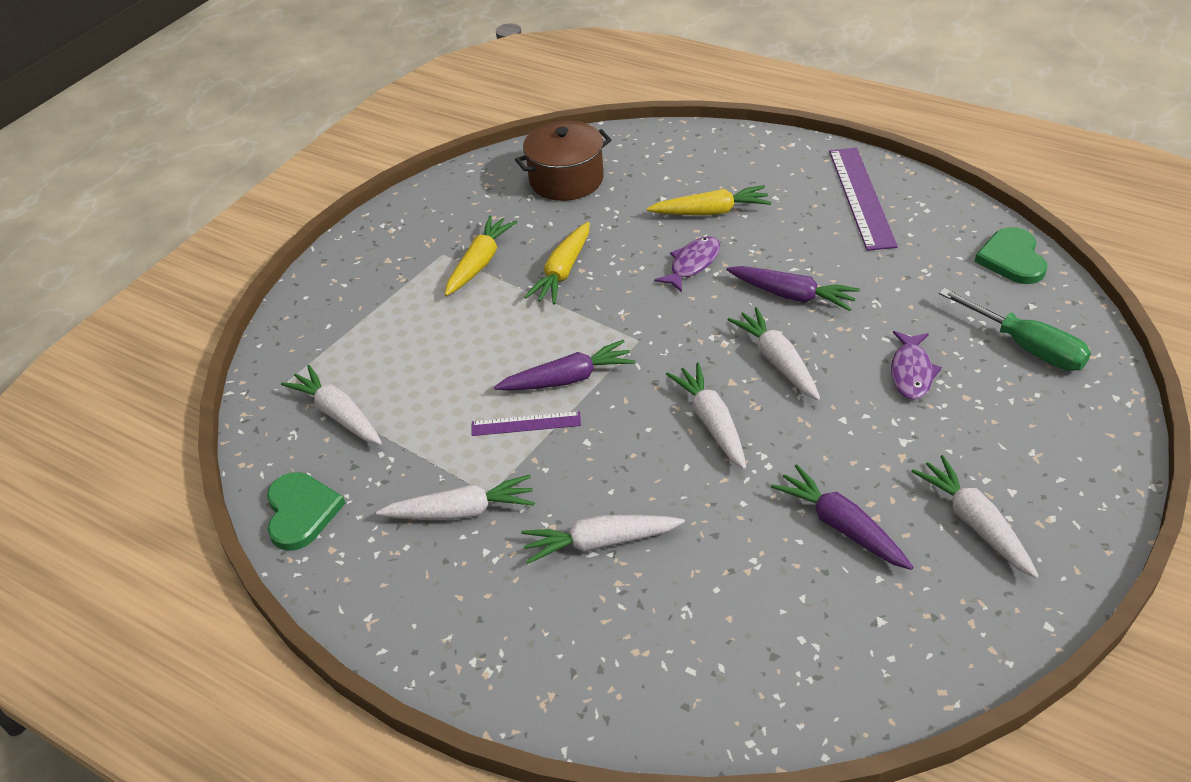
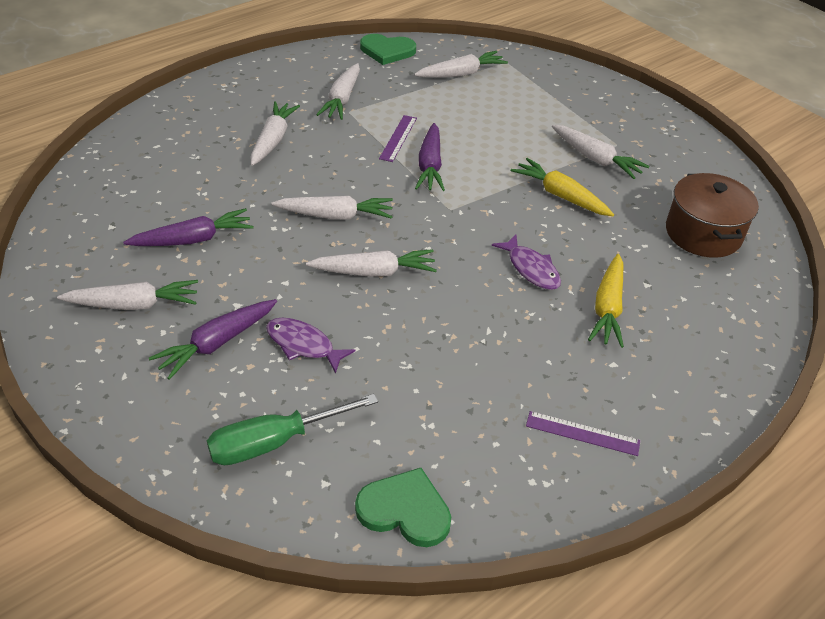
camera: 105 degrees right, 0 degrees up
yellow carrot [445,215,517,296] -> white carrot [552,125,649,179]
purple carrot [726,266,860,311] -> purple carrot moved to [149,299,277,380]
purple ruler [829,148,898,251] -> purple ruler [526,411,640,456], size x0.54

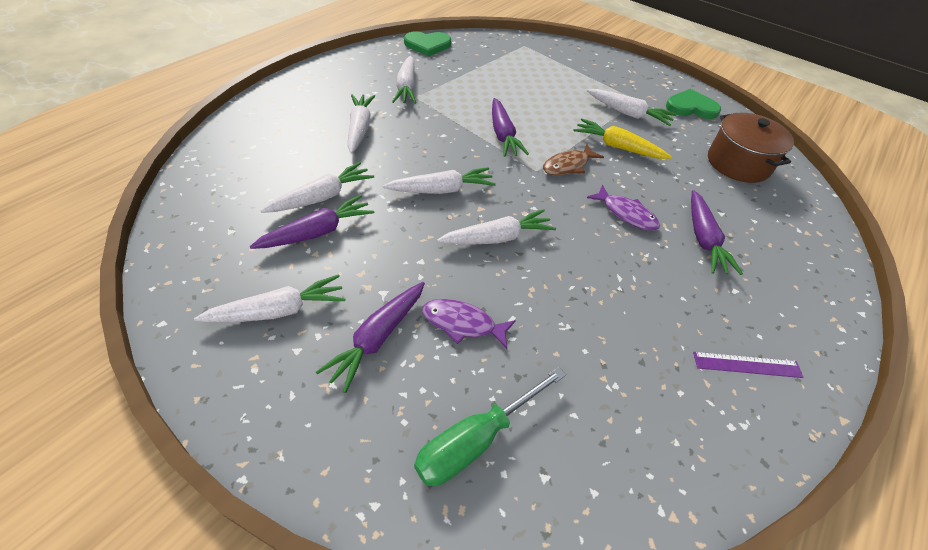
camera: 15 degrees left, 5 degrees up
green heart [355,468,451,547] -> green heart moved to [666,89,721,119]
purple ruler [379,115,417,162] -> none
white carrot [414,51,508,78] -> white carrot moved to [260,162,374,213]
yellow carrot [588,254,624,348] -> purple carrot [691,190,743,275]
none -> brown fish [543,144,604,175]

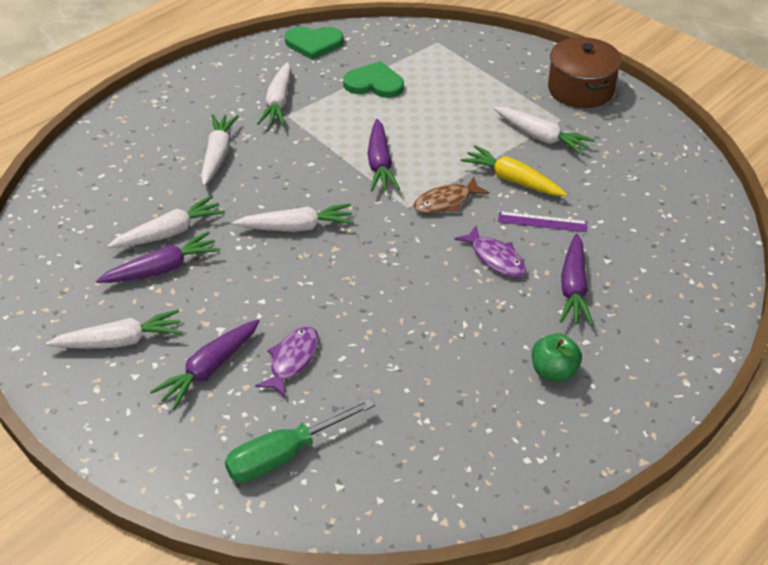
camera: 10 degrees right, 5 degrees down
purple fish [422,299,516,349] -> purple fish turned 90 degrees clockwise [255,327,319,398]
white carrot [437,209,556,245] -> none
green heart [666,89,721,119] -> green heart moved to [343,61,404,98]
purple ruler [693,352,804,378] -> purple ruler moved to [498,211,588,232]
brown pot [708,113,794,183] -> brown pot moved to [548,37,622,108]
none -> green apple [532,333,582,382]

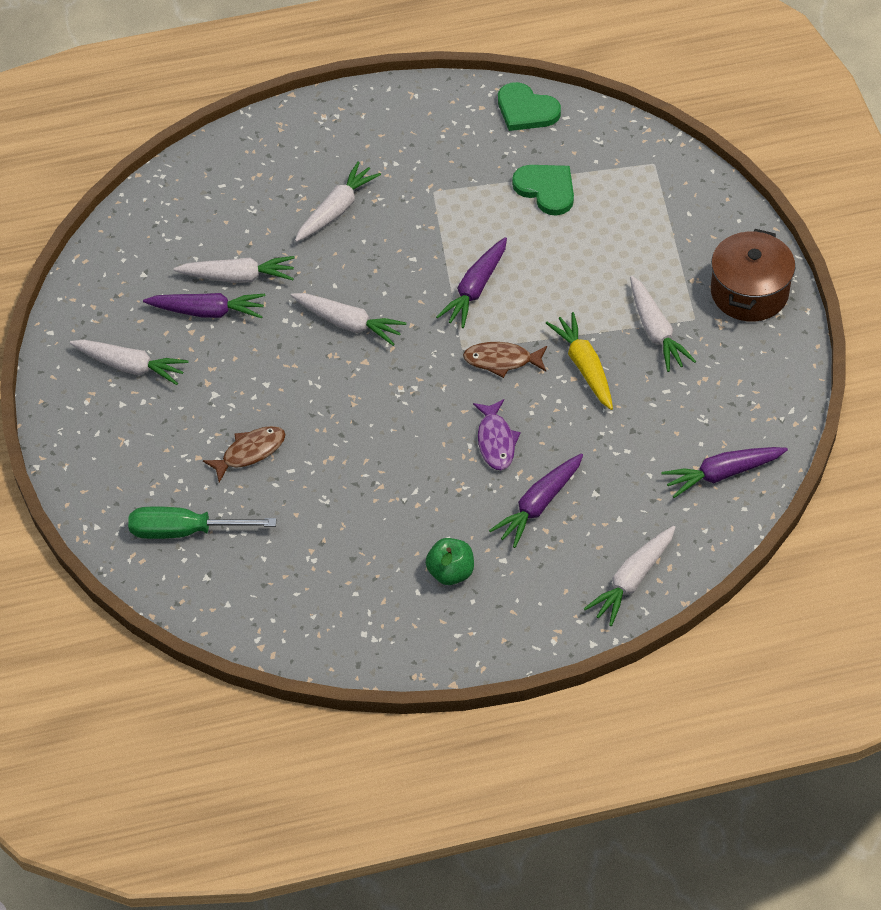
camera: 35 degrees right, 10 degrees up
purple carrot [150,319,260,410] -> purple carrot moved to [661,447,788,498]
purple fish [255,327,319,398] -> brown fish [203,426,286,483]
white carrot [257,62,291,126] -> white carrot moved to [584,526,676,626]
purple ruler [498,211,588,232] -> none

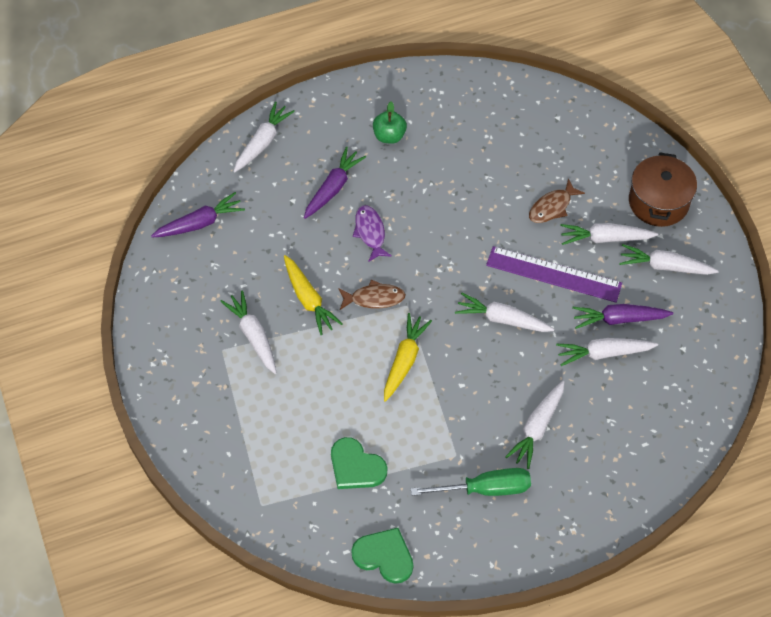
camera: 170 degrees right, 5 degrees up
green screwdriver [128,507,276,539] -> green screwdriver moved to [411,468,531,496]
purple carrot [436,237,507,328] -> yellow carrot [384,313,432,402]
brown pot [711,229,795,322] -> brown pot moved to [629,152,697,227]
none -> purple ruler [486,246,622,303]
none -> white carrot [560,223,658,245]

